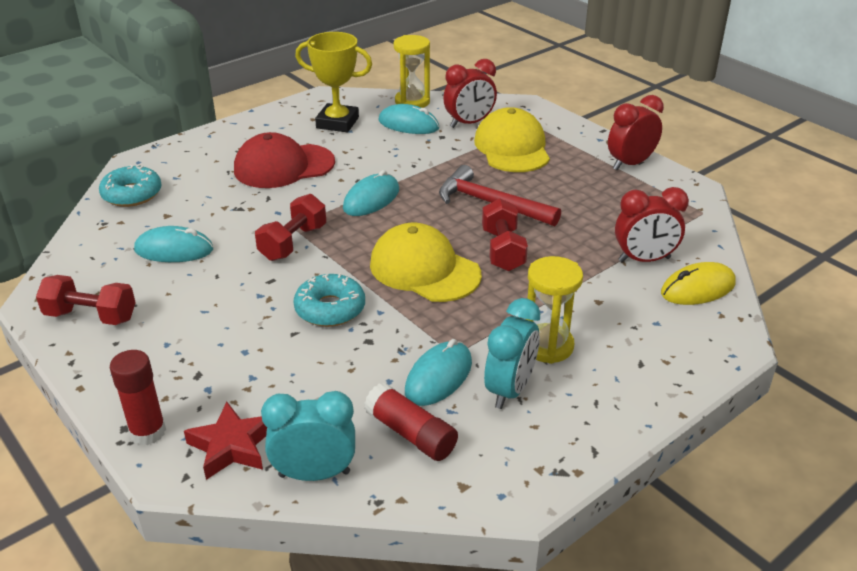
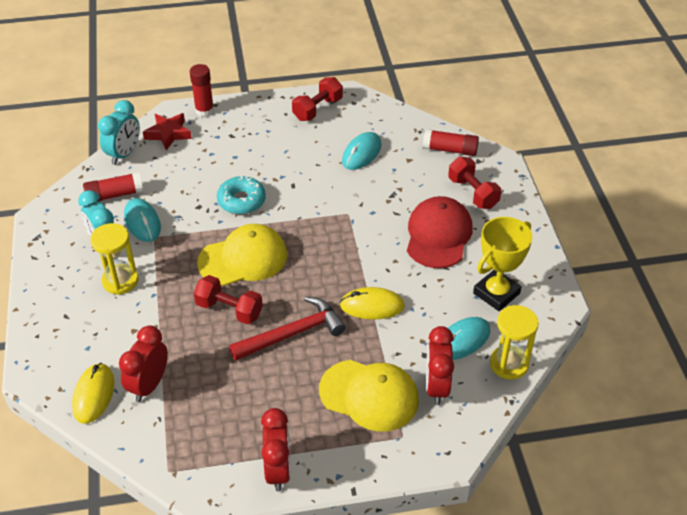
camera: 120 degrees right, 10 degrees up
turquoise donut [99,164,162,207] -> red glue stick [423,129,479,156]
red dumbbell [255,194,326,261] -> red dumbbell moved to [448,157,501,209]
turquoise mouse [343,170,399,216] -> none
none -> yellow mouse [339,287,405,320]

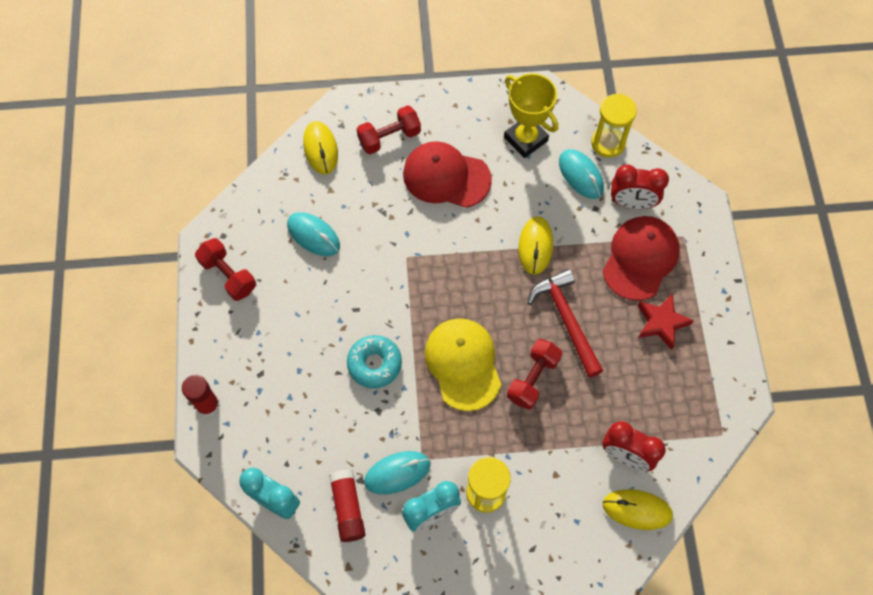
camera: 85 degrees left, 20 degrees up
red star [143,113,192,151] -> red star moved to [638,293,694,350]
red clock [261,408,290,491] -> none
yellow cap [319,360,419,432] -> red cap [603,216,680,301]
red glue stick [423,129,479,156] -> yellow mouse [303,121,338,174]

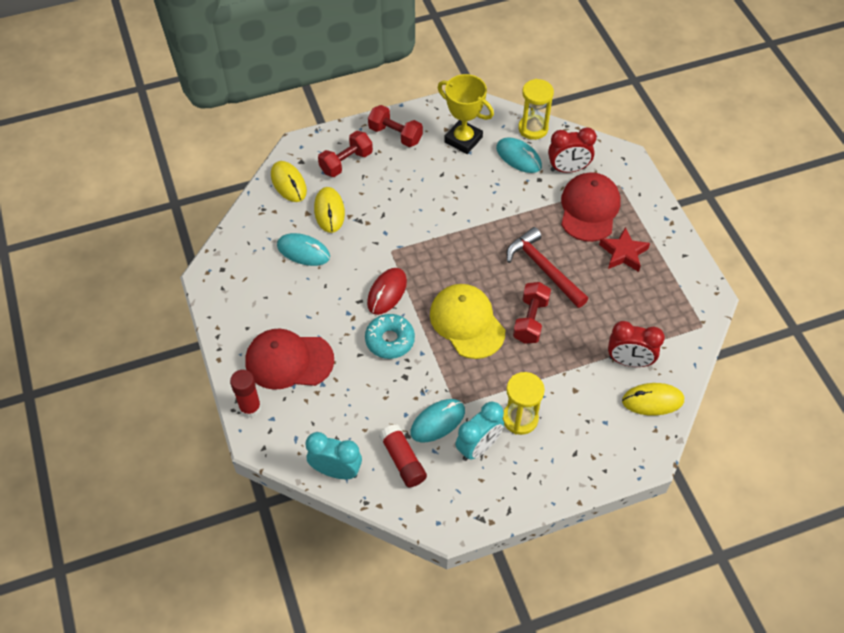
camera: 15 degrees left, 10 degrees down
red dumbbell [195,238,256,301] -> red dumbbell moved to [368,105,423,147]
red cap [403,141,492,208] -> red cap moved to [246,328,334,390]
yellow mouse [519,216,553,275] -> yellow mouse moved to [314,187,345,233]
none -> red mouse [367,268,407,315]

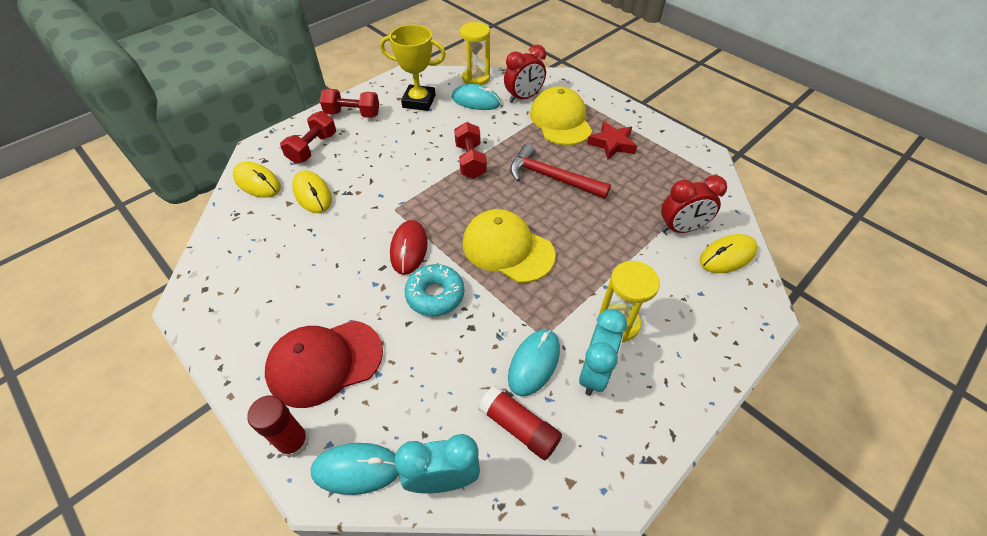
camera: 25 degrees left, 5 degrees down
turquoise mouse [277,233,330,266] -> turquoise mouse moved to [311,443,399,495]
red dumbbell [513,282,551,344] -> red dumbbell moved to [454,122,487,179]
red cap [561,172,621,242] -> yellow cap [530,86,592,145]

